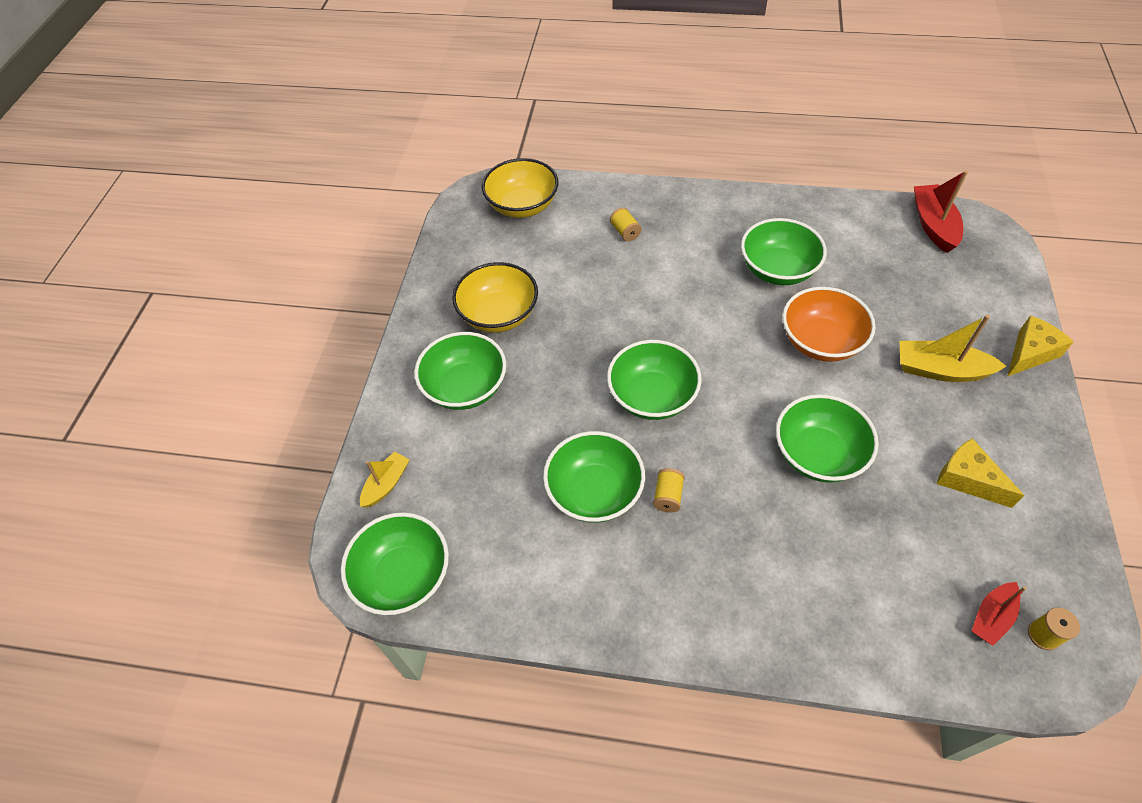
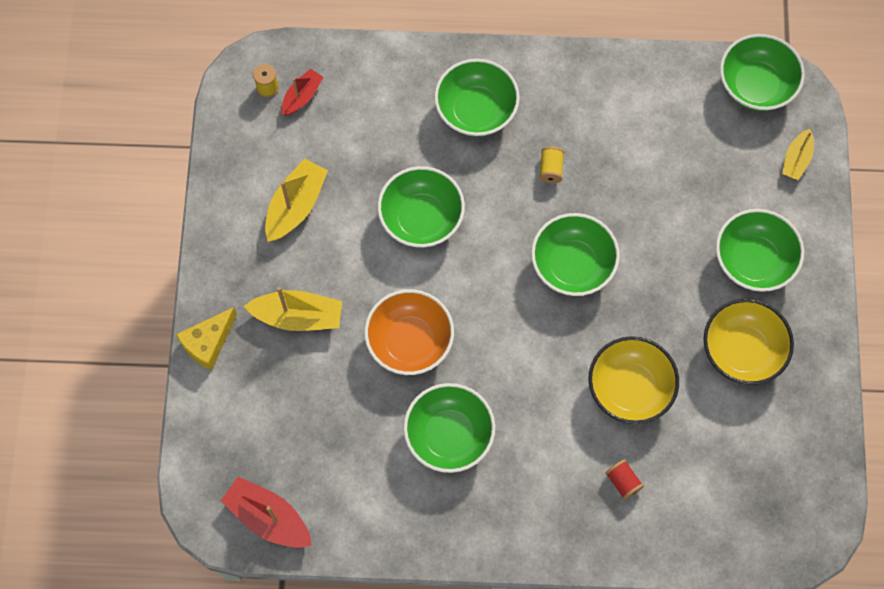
camera: 170 degrees right, 15 degrees up
yellow bowl [482,158,558,218] -> yellow bowl moved to [588,336,679,424]
green bowl [543,431,645,523] -> green bowl moved to [434,59,520,137]
yellow spool [610,207,642,241] -> red spool [605,459,644,500]
red boat [914,170,968,253] -> red boat turned 135 degrees clockwise [221,477,312,548]
yellow cheese [937,438,1024,508] -> yellow boat [265,158,328,242]

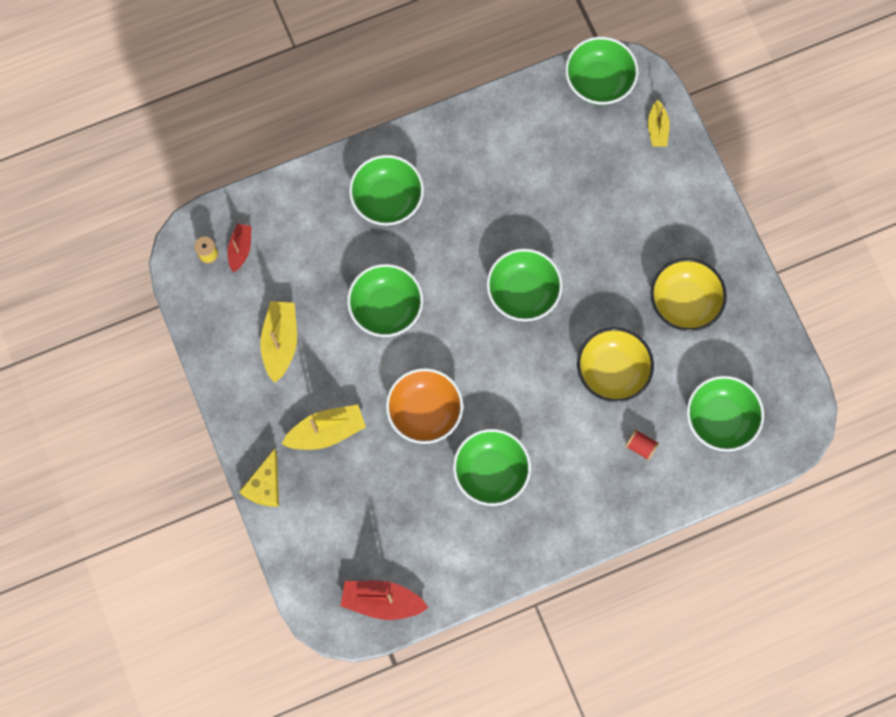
camera: 25 degrees left, 5 degrees up
yellow spool [539,146,564,183] -> none
green bowl [716,209,804,292] -> green bowl moved to [687,376,764,452]

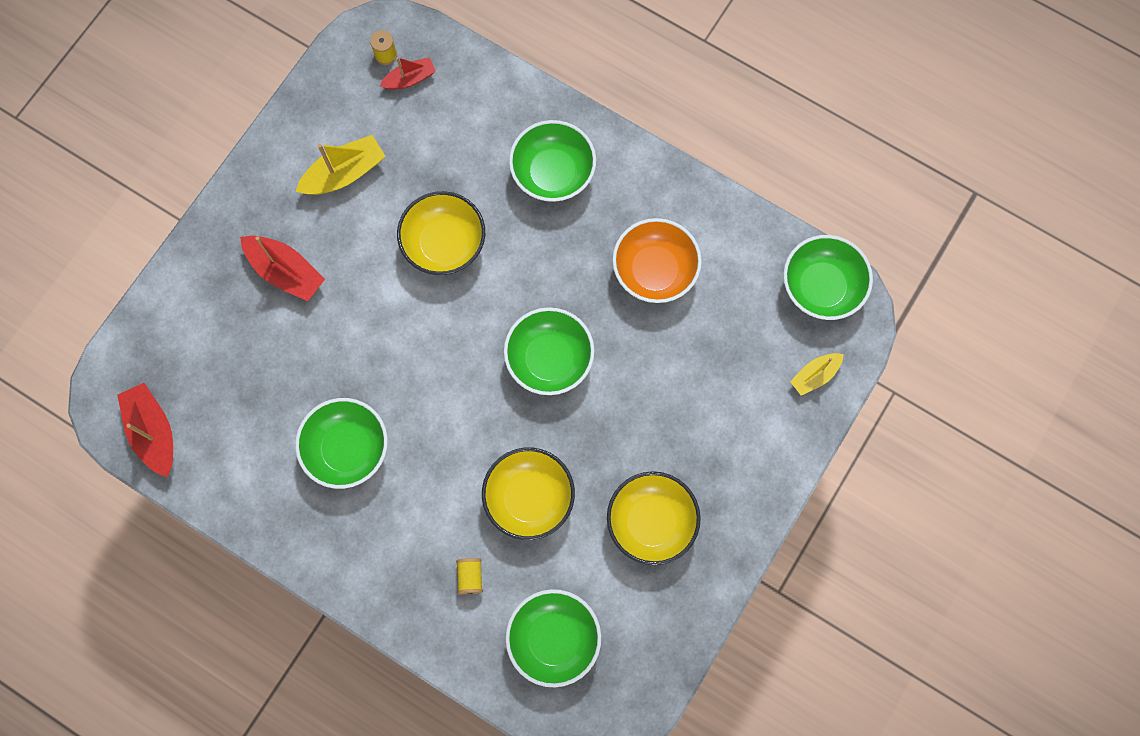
camera: 55 degrees right, 0 degrees up
yellow cheese [239,449,279,507] -> none
yellow boat [282,405,366,450] -> red boat [240,236,325,301]
green bowl [347,264,423,337] -> yellow bowl [397,191,485,275]
orange bowl [386,368,463,444] -> orange bowl moved to [612,218,702,303]
red spool [625,429,659,461] -> yellow spool [456,558,483,594]

